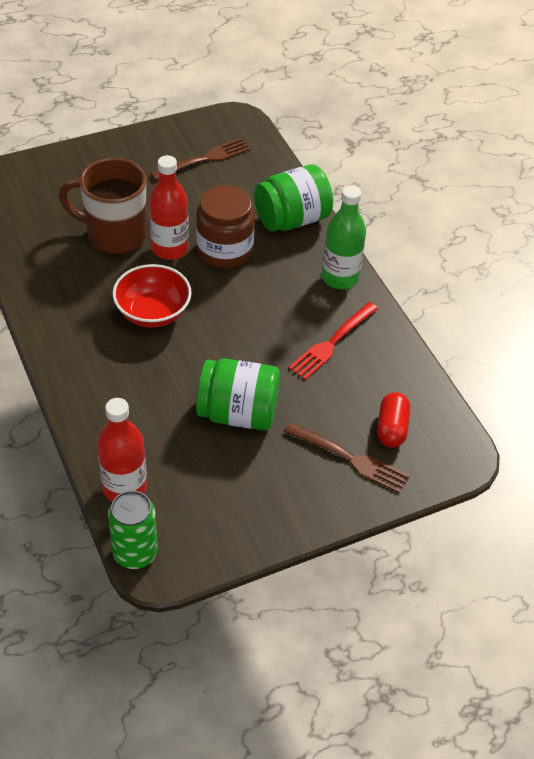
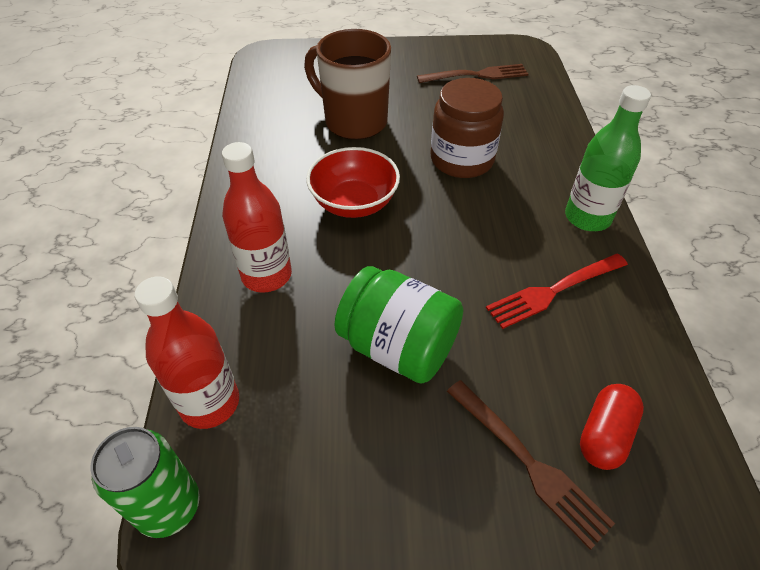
camera: 25 degrees right, 0 degrees up
red bottle [149,155,189,260] -> red bottle moved to [222,142,292,293]
green jar [254,164,333,231] -> none

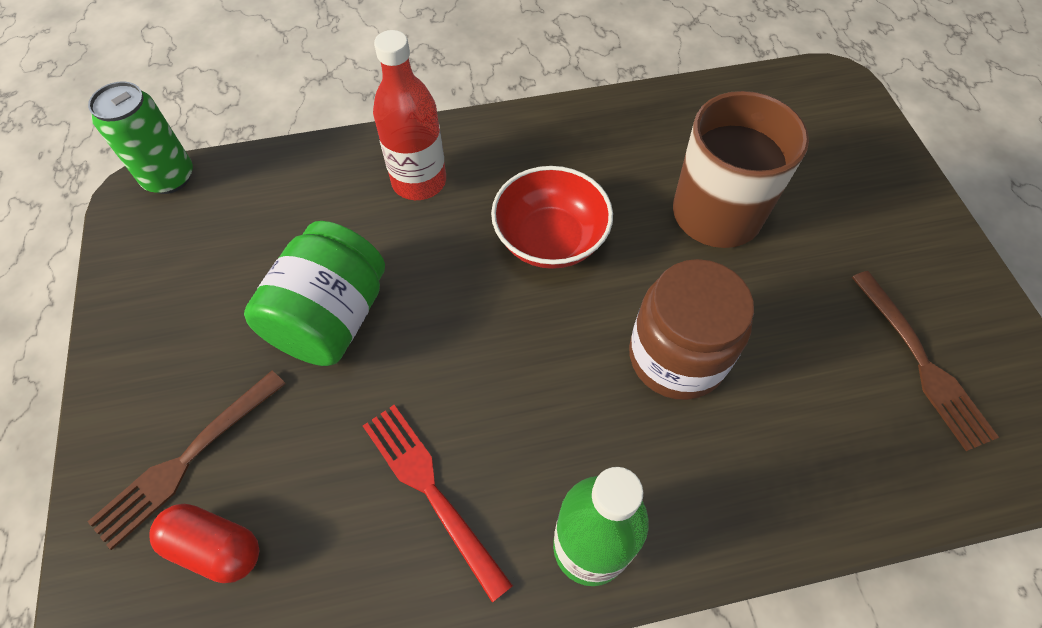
camera: 80 degrees right, 10 degrees up
red bottle [135,276,239,429] -> none

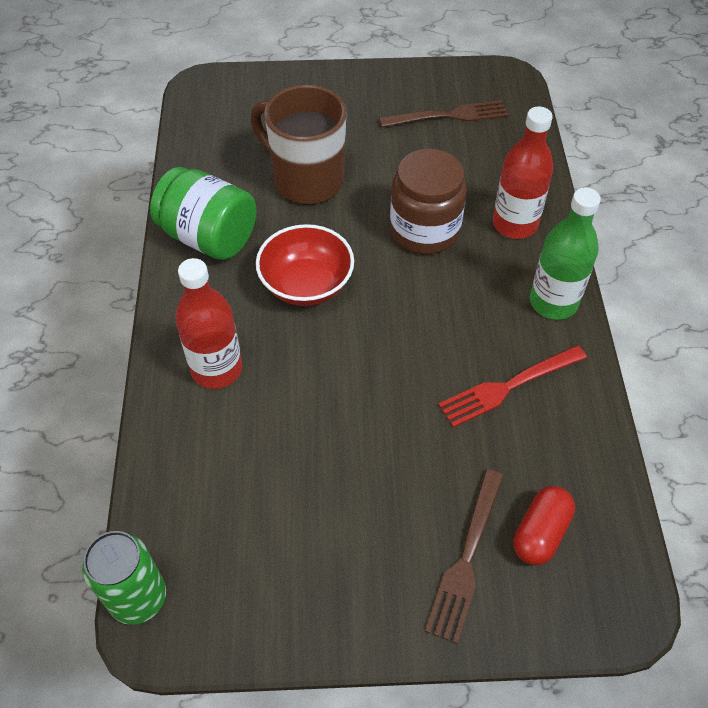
camera: 80 degrees left, 5 degrees down
brown fork [87,371,286,550] -> brown fork turned 60 degrees clockwise [425,469,504,644]
green jar [244,221,385,366] -> green jar moved to [150,167,257,260]
none -> red bottle [493,106,554,239]

